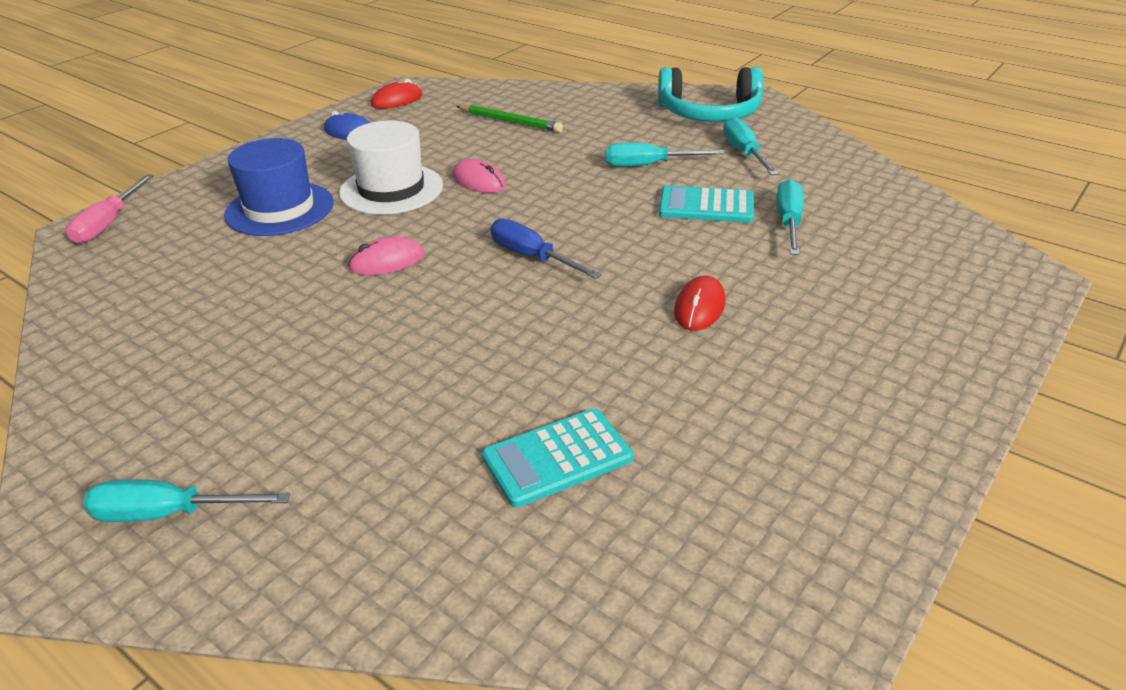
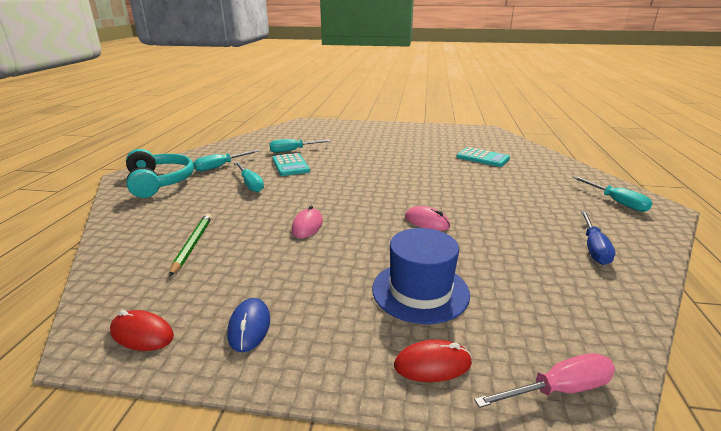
camera: 120 degrees left, 10 degrees down
white hat [339,120,443,215] -> none
blue screwdriver [491,218,601,279] -> blue screwdriver moved to [581,211,615,265]
red mouse [674,275,725,331] -> red mouse moved to [394,340,472,382]

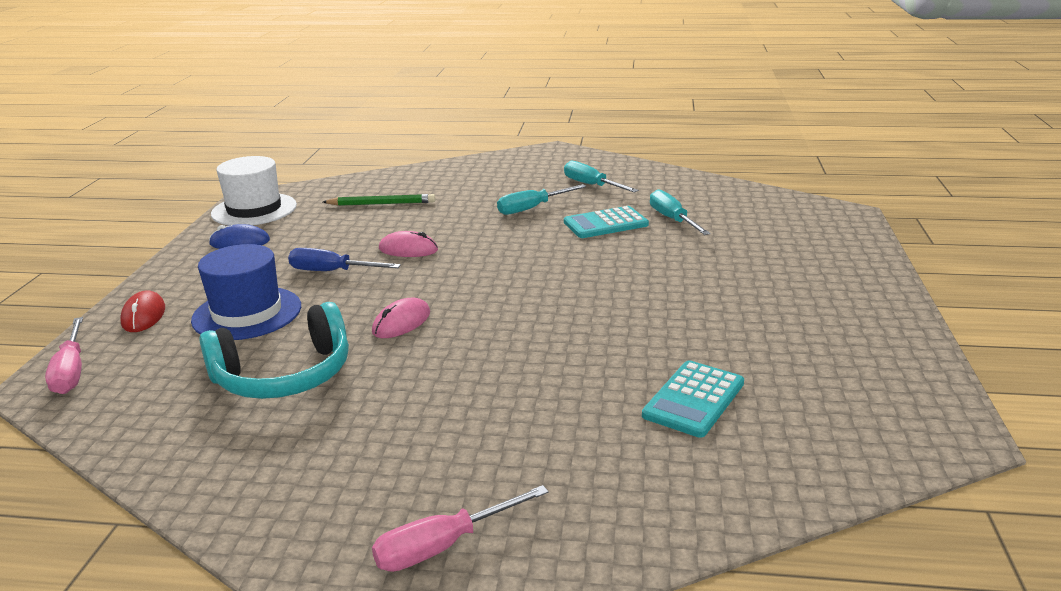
camera: 90 degrees right, 0 degrees up
red mouse [110,310,174,351] -> white hat [211,156,297,226]
turquoise headphones [126,149,194,198] -> turquoise headphones moved to [199,302,349,399]
turquoise screwdriver [573,176,652,212] -> pink screwdriver [372,485,549,572]
blue screwdriver [581,211,615,265] -> blue screwdriver moved to [288,248,401,271]

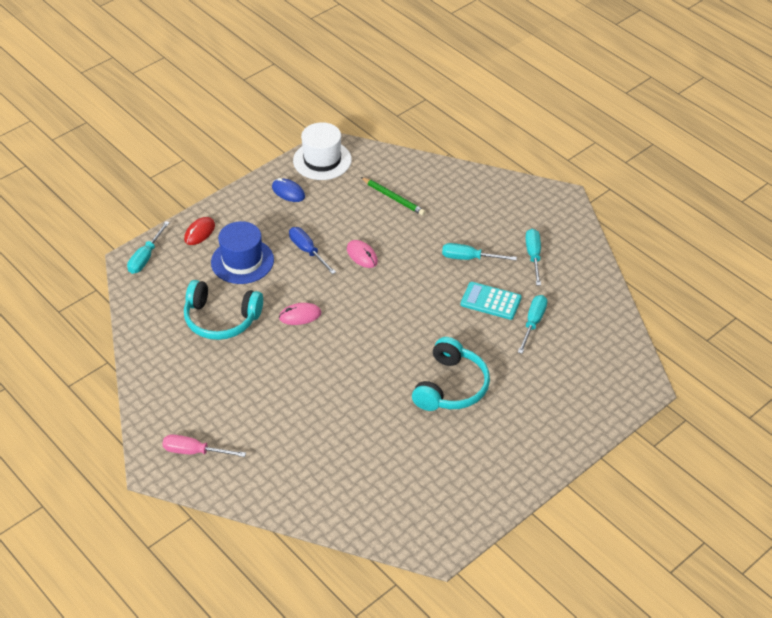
camera: 40 degrees right, 20 degrees up
pink screwdriver [45,317,83,394] -> turquoise screwdriver [127,221,170,274]
turquoise calculator [642,360,744,438] -> none
none -> turquoise headphones [412,337,490,411]

